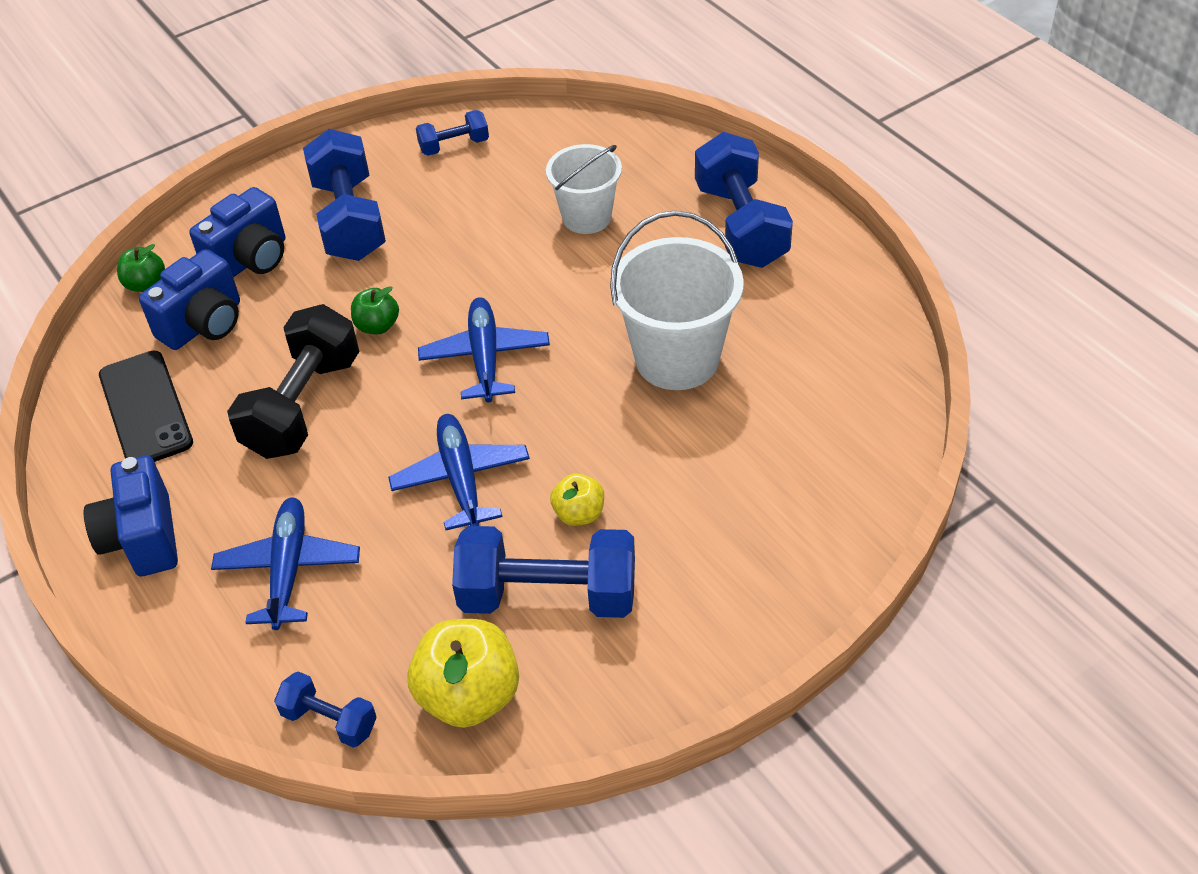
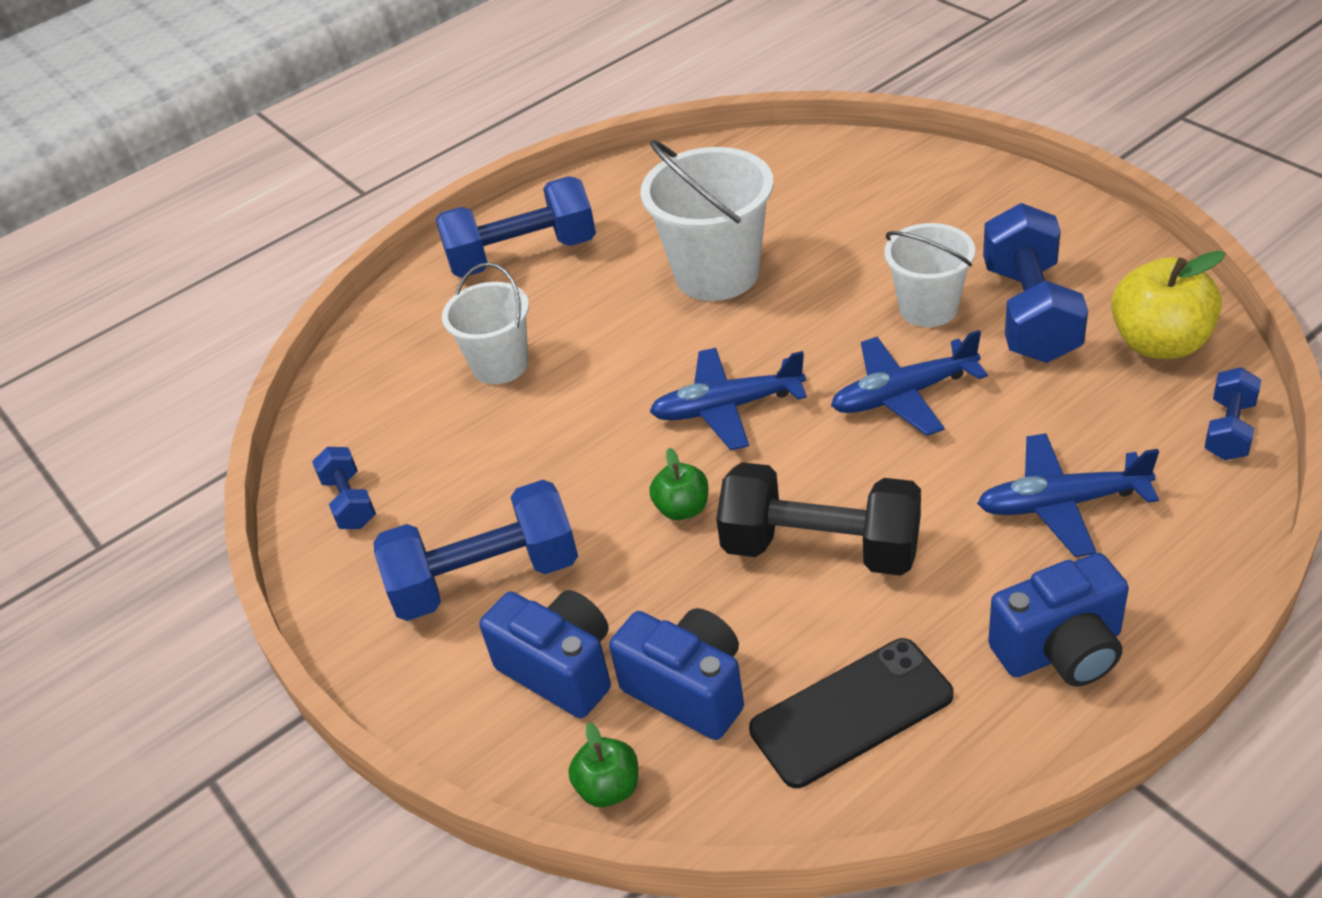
camera: 90 degrees left, 5 degrees down
yellow apple [550,473,604,526] -> white bucket [884,223,975,327]

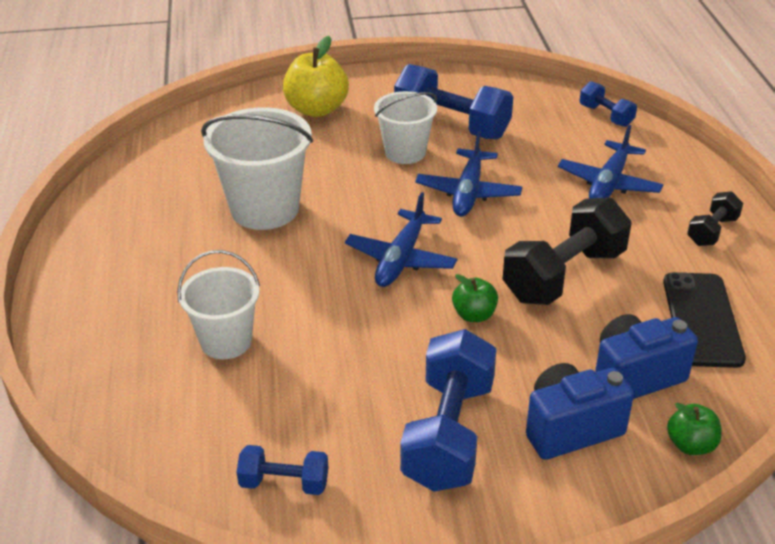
camera: 65 degrees left, 5 degrees down
blue dumbbell [436,176,596,278] -> none
blue camera [988,553,1129,687] -> black dumbbell [687,191,743,246]
yellow apple [1111,251,1225,359] -> yellow apple moved to [283,36,349,117]

